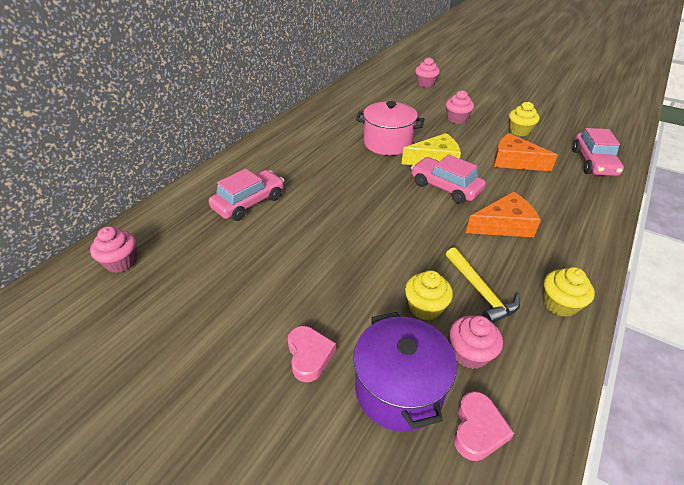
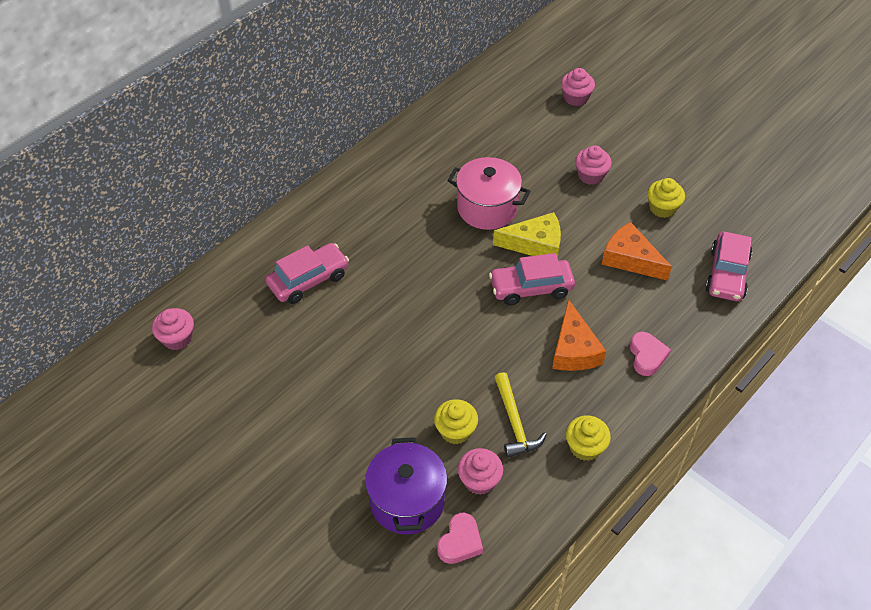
camera: 10 degrees right, 10 degrees up
pink heart [288,326,336,382] -> pink heart moved to [630,332,671,376]
pink car [411,154,486,204] -> pink car turned 60 degrees counterclockwise [489,253,575,305]
orange cheese [466,192,541,237] -> orange cheese turned 90 degrees clockwise [552,299,606,371]

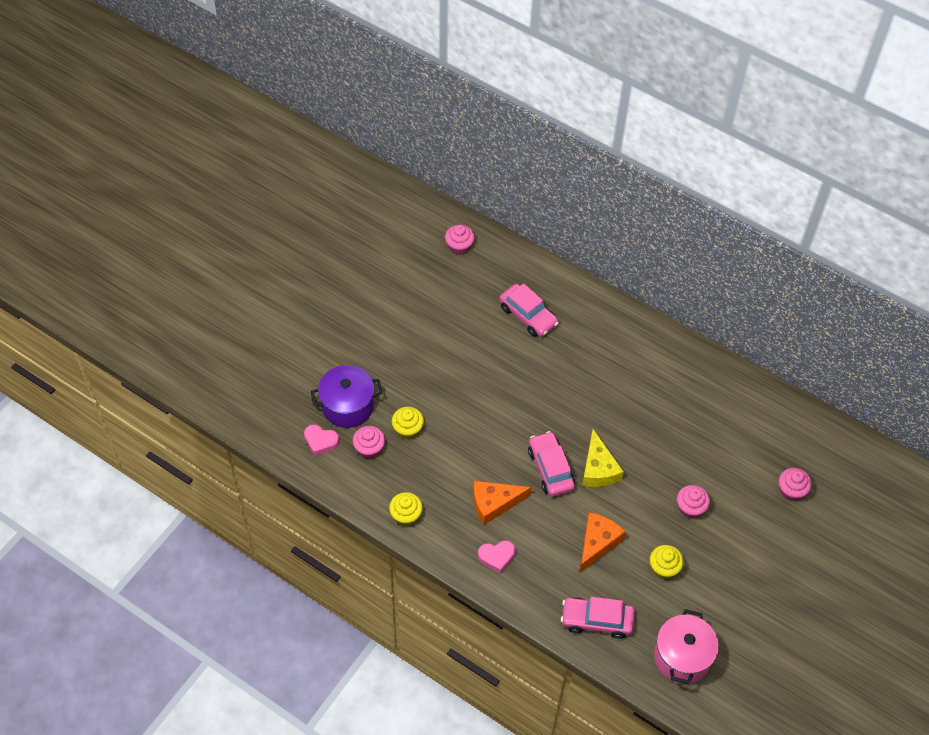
camera: 80 degrees right, 5 degrees up
pink pot [447,157,531,230] -> pink pot moved to [654,609,719,684]
yellow hammer [495,372,547,458] -> none

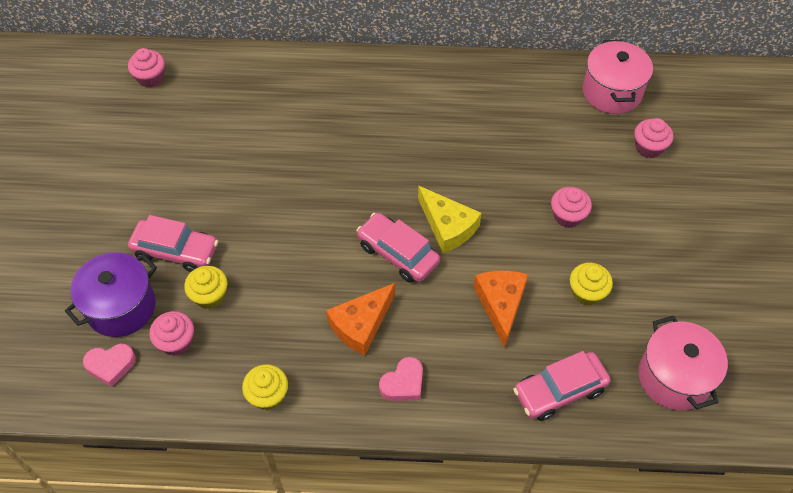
camera: 30 degrees left, 0 degrees up
pink car [499,283,559,337] -> pink car moved to [128,215,218,272]
none -> pink pot [583,40,653,114]

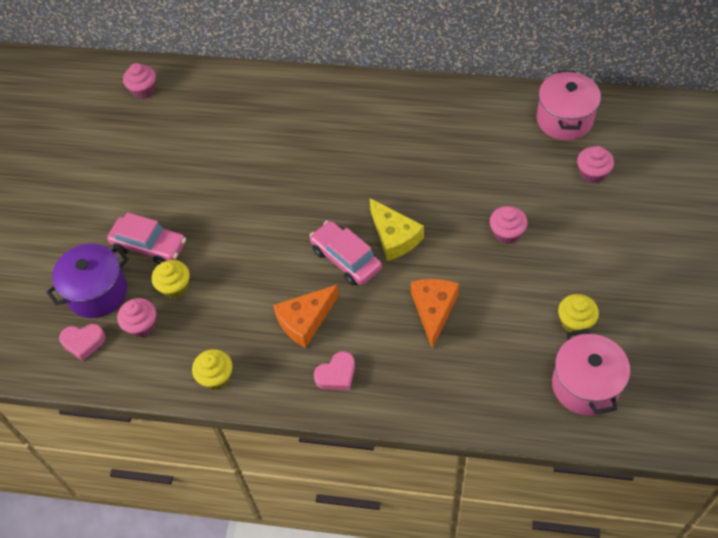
camera: 10 degrees right, 0 degrees up
pink car [513,351,611,421] -> none
yellow cupcake [570,263,613,306] -> yellow cupcake moved to [558,294,599,332]

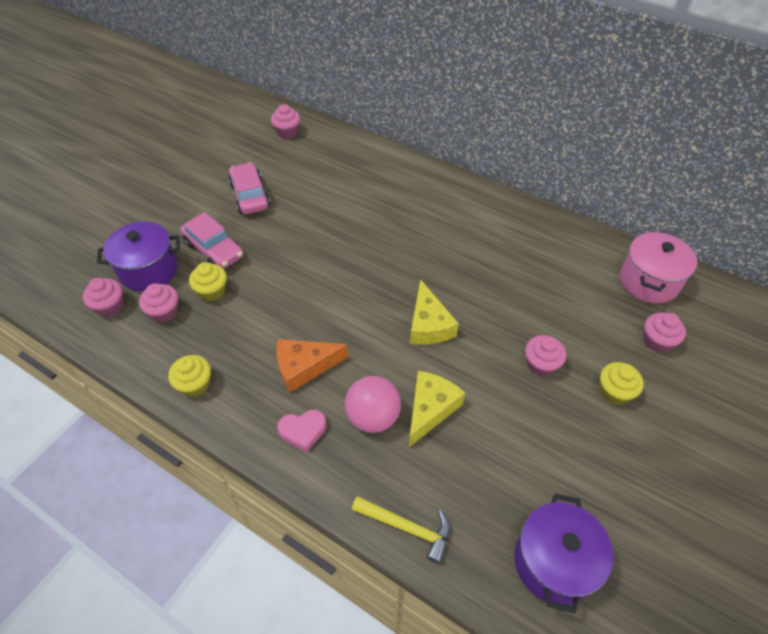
camera: 20 degrees right, 5 degrees down
pink heart [59,324,106,361] -> pink cupcake [83,278,123,317]
pink car [309,221,382,286] -> pink car moved to [228,162,270,214]
orange cheese [411,279,459,349] -> yellow cheese [409,371,465,447]
pink pot [552,329,630,416] -> purple pot [515,494,614,613]
yellow cupcake [558,294,599,332] -> yellow cupcake moved to [600,362,644,405]
none -> pink ball [345,376,401,433]
none -> yellow hammer [352,496,450,564]

